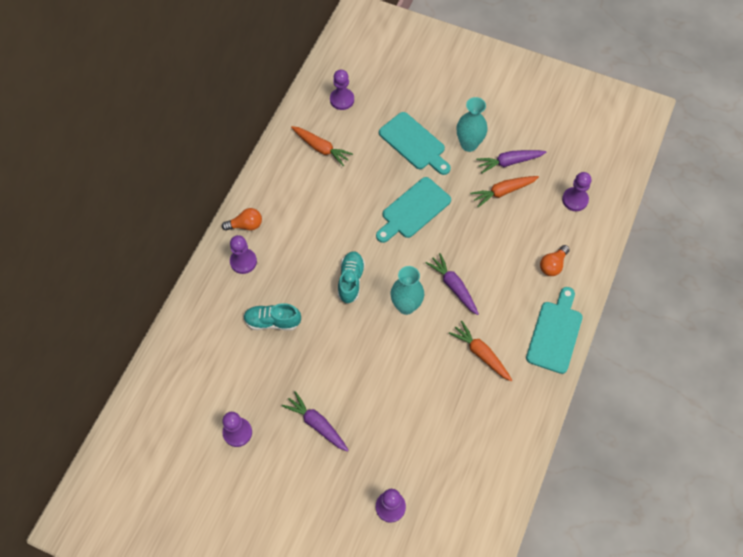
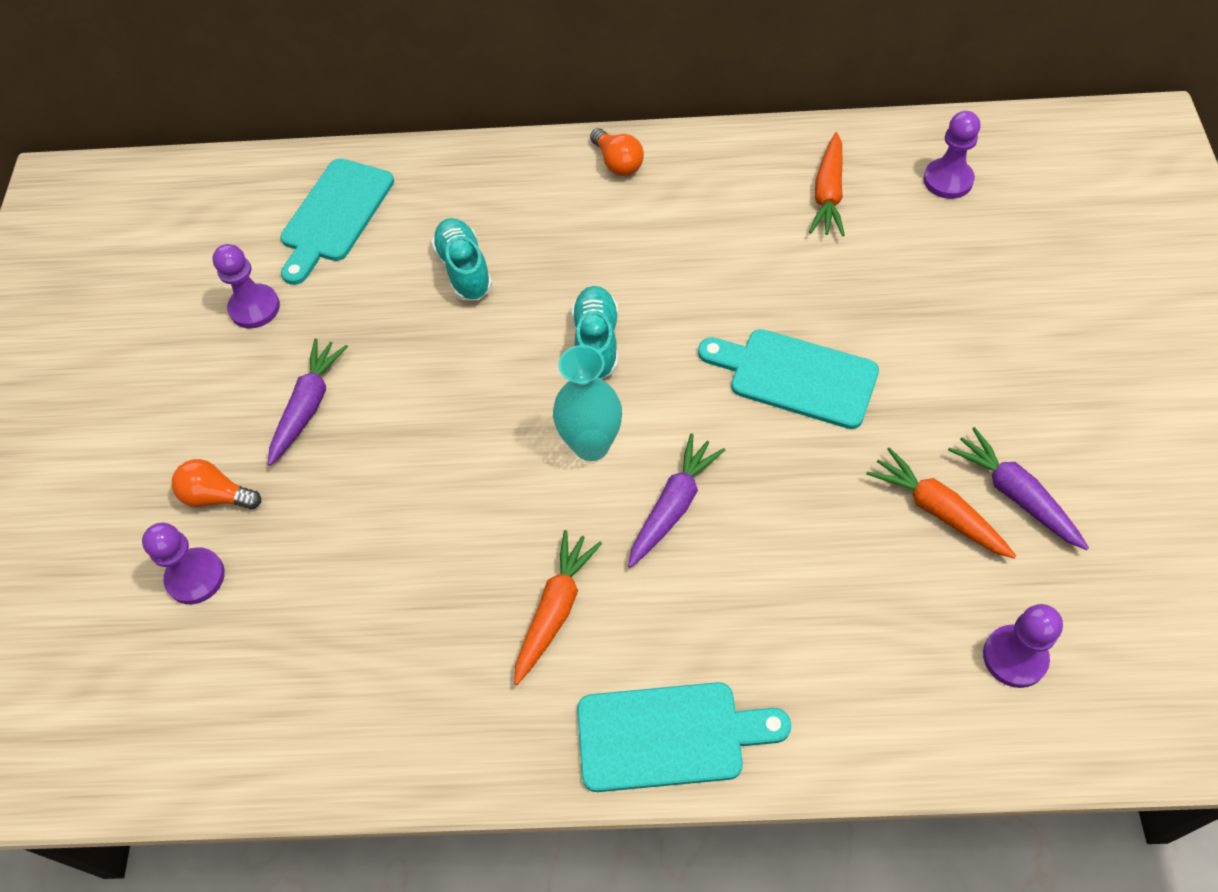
camera: 70 degrees right, 5 degrees down
purple pawn [230,235,257,274] -> none
turquoise shoe [338,251,365,304] -> turquoise shoe turned 75 degrees counterclockwise [572,286,618,379]
turquoise cutting board [379,112,451,175] -> turquoise cutting board moved to [280,158,394,285]
turquoise vase [457,97,488,152] -> none
orange light bulb [540,245,570,276] -> orange light bulb moved to [172,459,261,510]

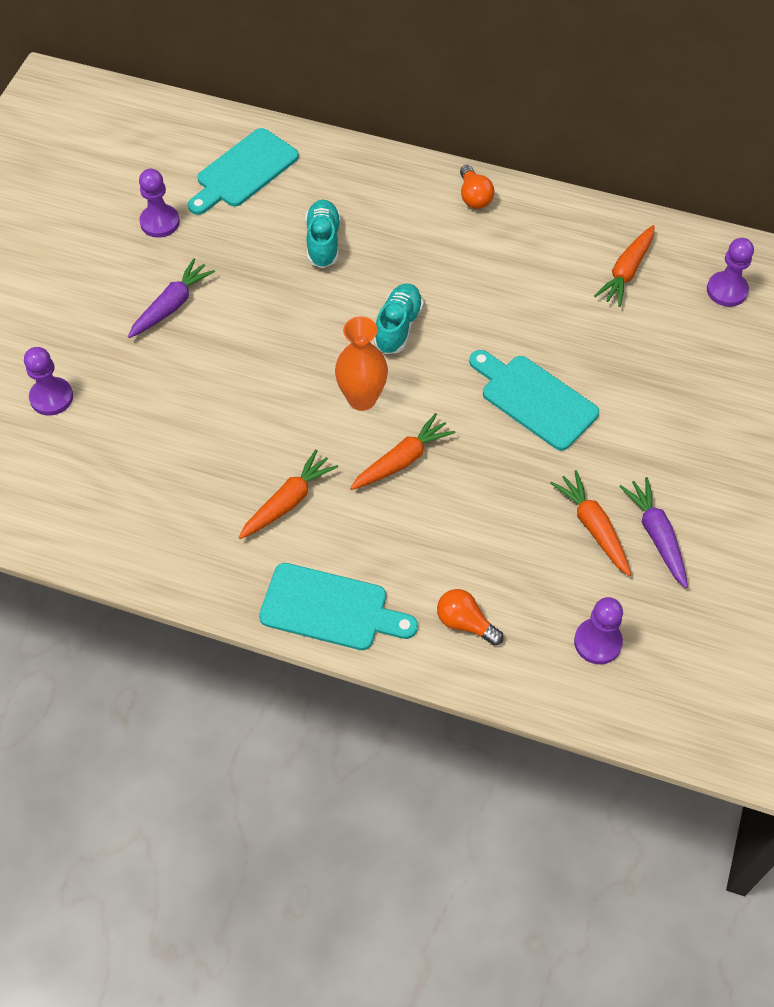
camera: 15 degrees right, 0 degrees up
orange light bulb [172,459,261,510] -> orange light bulb moved to [437,589,503,646]
turquoise vase [553,345,622,461] -> orange vase [335,316,388,411]
purple carrot [628,433,725,568] -> orange carrot [350,413,455,490]

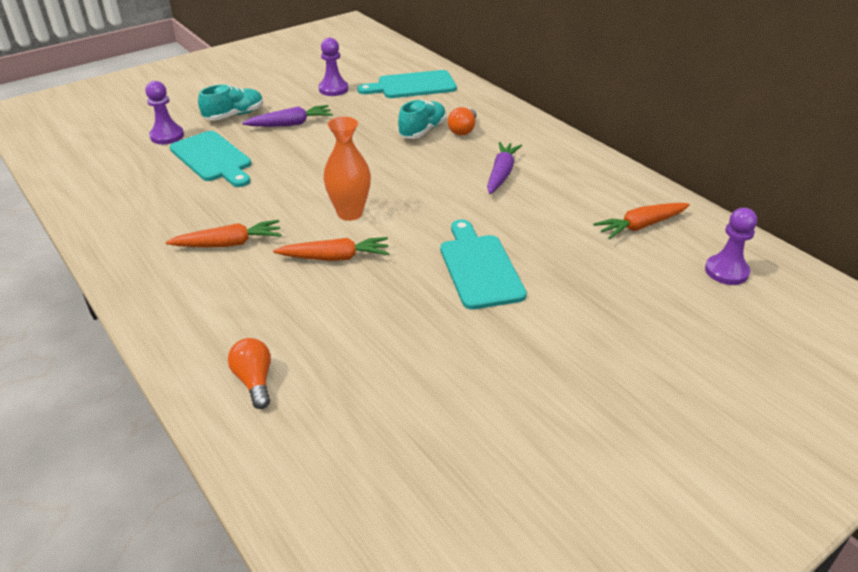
camera: 35 degrees right, 20 degrees down
turquoise cutting board [259,563,418,650] -> turquoise cutting board moved to [170,131,251,187]
turquoise shoe [374,284,424,354] -> turquoise shoe moved to [198,84,263,120]
orange light bulb [460,165,494,209] -> orange light bulb moved to [448,107,477,136]
orange carrot [550,470,631,576] -> none
purple pawn [574,597,623,664] -> none
purple carrot [619,477,688,588] -> purple carrot moved to [487,142,522,194]

